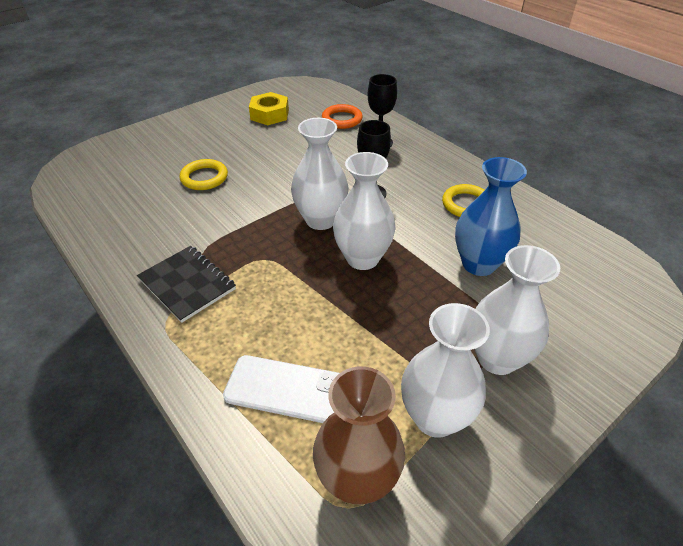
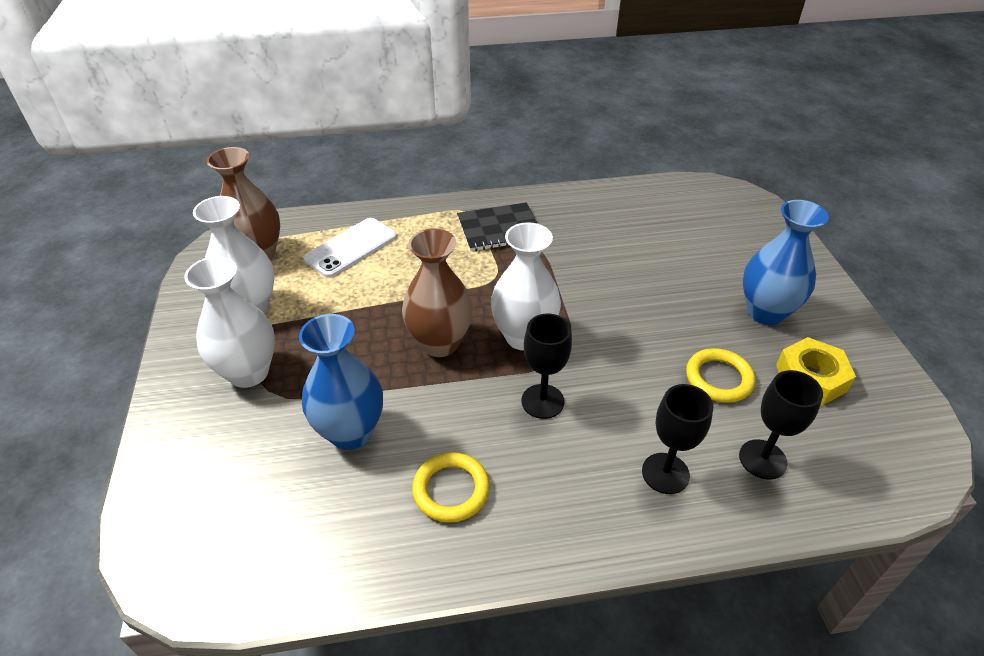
camera: 120 degrees right, 0 degrees up
yellow ring [180,159,228,190] -> yellow ring moved to [686,348,756,403]
orange ring [322,104,363,129] -> black goblet [739,370,823,480]
white vase [333,152,396,270] -> brown vase [402,228,473,357]
none -> blue vase [743,200,829,325]

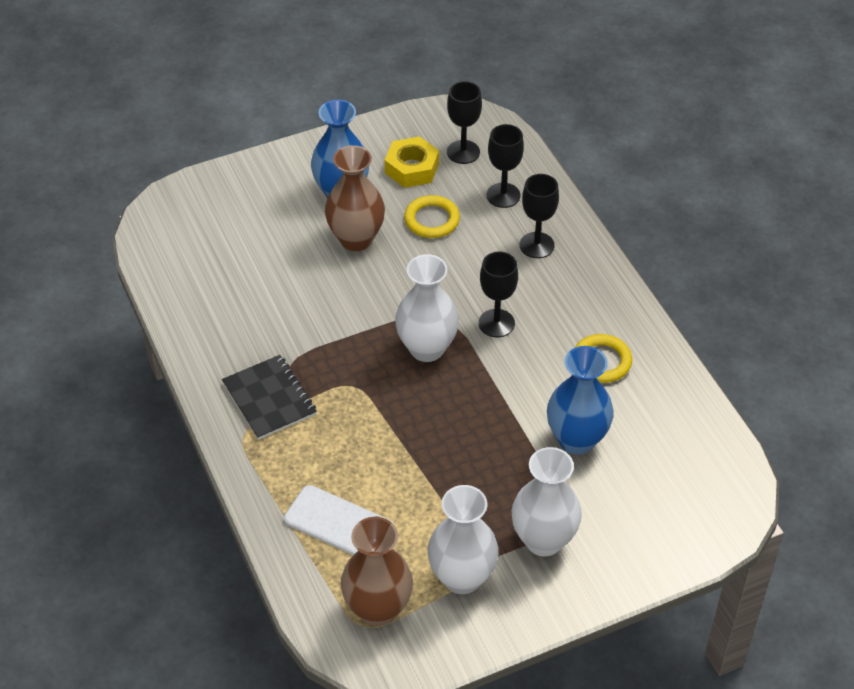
camera: 105 degrees left, 5 degrees up
brown vase [402,228,473,357] -> brown vase moved to [325,145,385,251]
none -> black goblet [447,81,482,164]

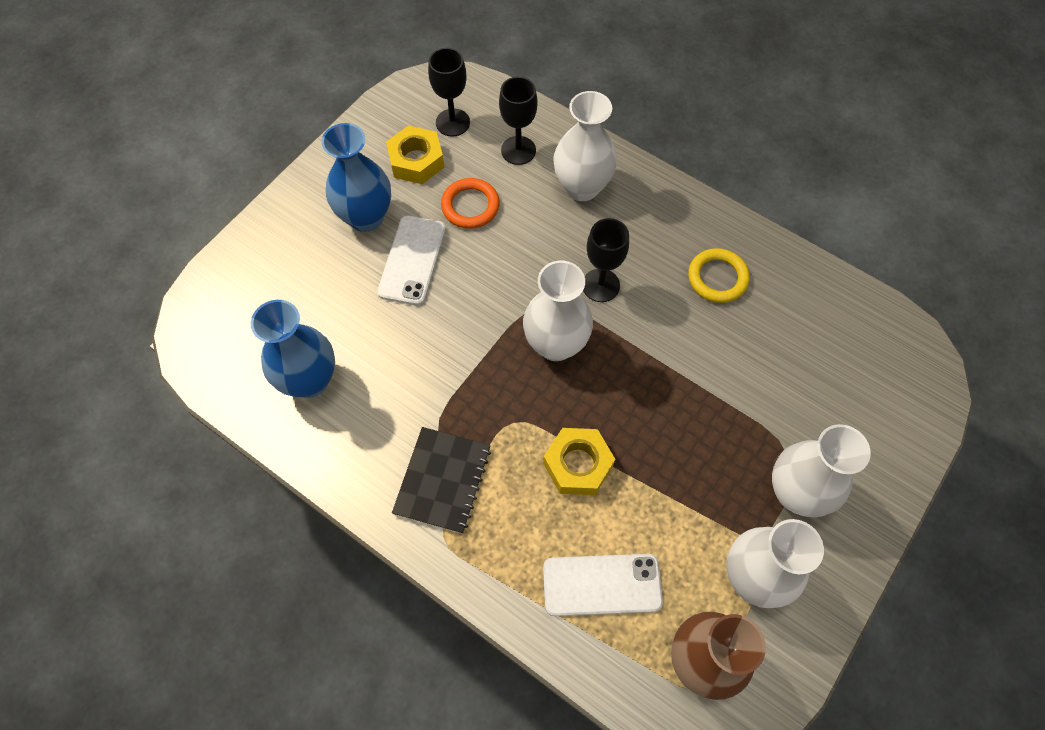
camera: 30 degrees left, 15 degrees up
black notebook [222,355,317,440] -> black notebook turned 75 degrees clockwise [392,427,491,534]
brown vase [325,145,385,251] -> white phone [377,216,446,305]
yellow ring [404,195,460,238] -> orange ring [441,178,500,229]
black goblet [520,174,559,258] -> white vase [553,91,617,201]
blue vase [547,346,614,454] -> blue vase moved to [251,300,335,398]
none -> yellow nut [543,428,615,495]

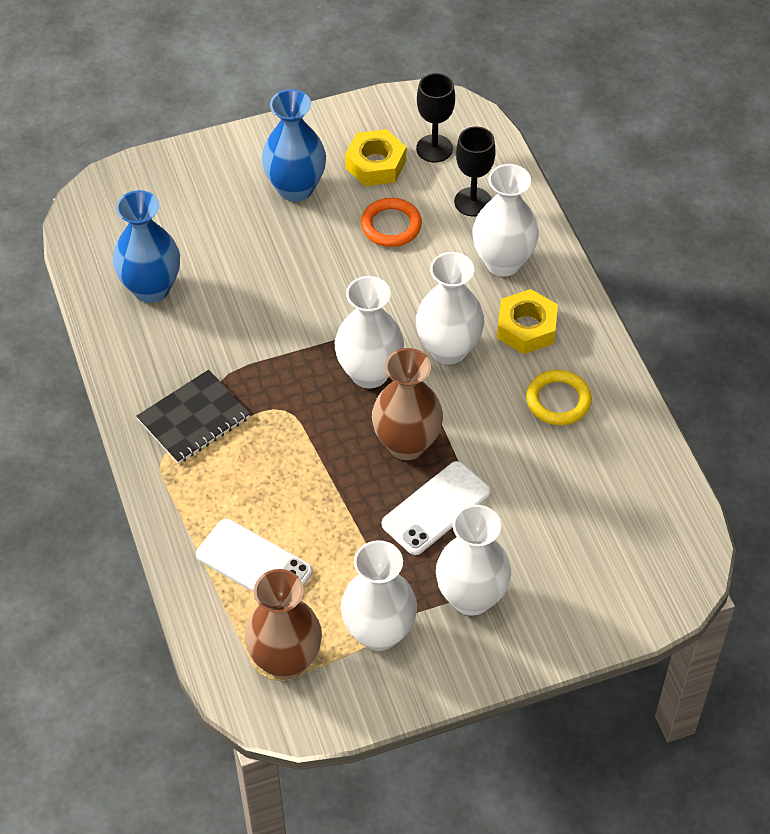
camera: 35 degrees right, 10 degrees down
white phone [377,216,446,305] -> white phone moved to [382,461,491,555]
yellow nut [543,428,615,495] -> yellow nut moved to [497,289,558,354]
black goblet [583,218,629,302] -> white vase [416,252,485,364]
none -> brown vase [372,348,443,460]

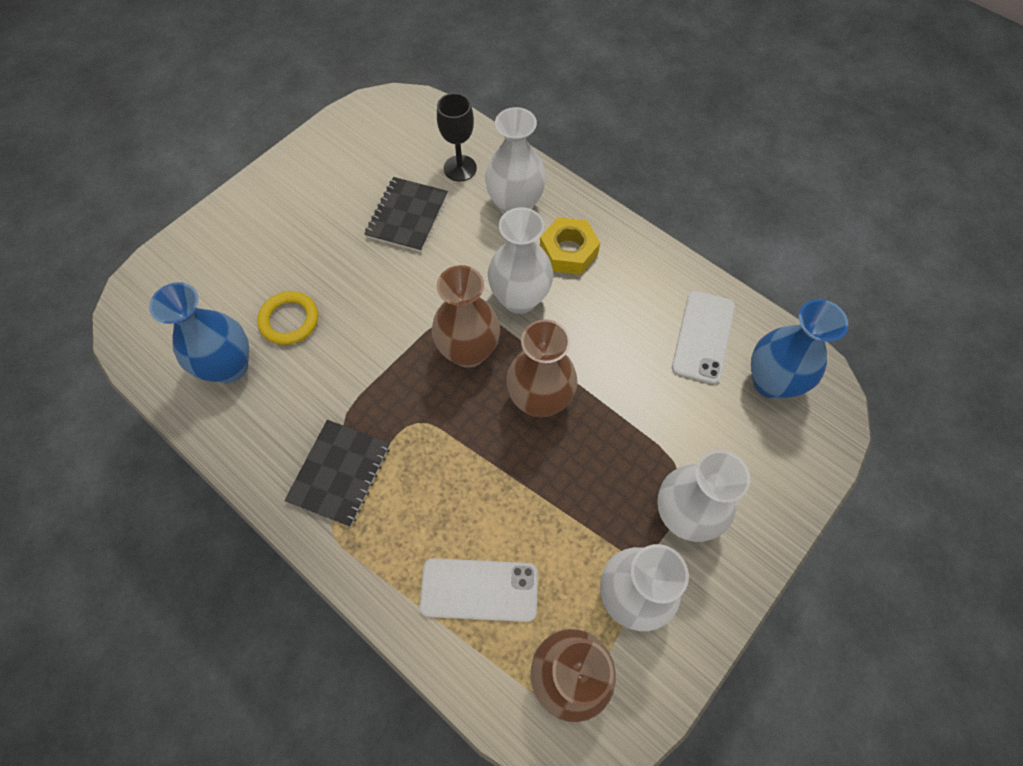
camera: 30 degrees left, 10 degrees up
blue vase [262,89,326,202] -> blue vase moved to [751,299,848,399]
white vase [335,276,404,388] -> brown vase [432,265,500,368]
yellow nut [345,129,406,186] -> none
orange ring [361,198,422,247] -> black notebook [364,177,448,252]
white phone [382,461,491,555] -> white phone moved to [672,291,735,384]
black goblet [416,73,455,163] -> none
yellow ring [526,370,592,425] -> yellow ring moved to [257,291,318,345]

